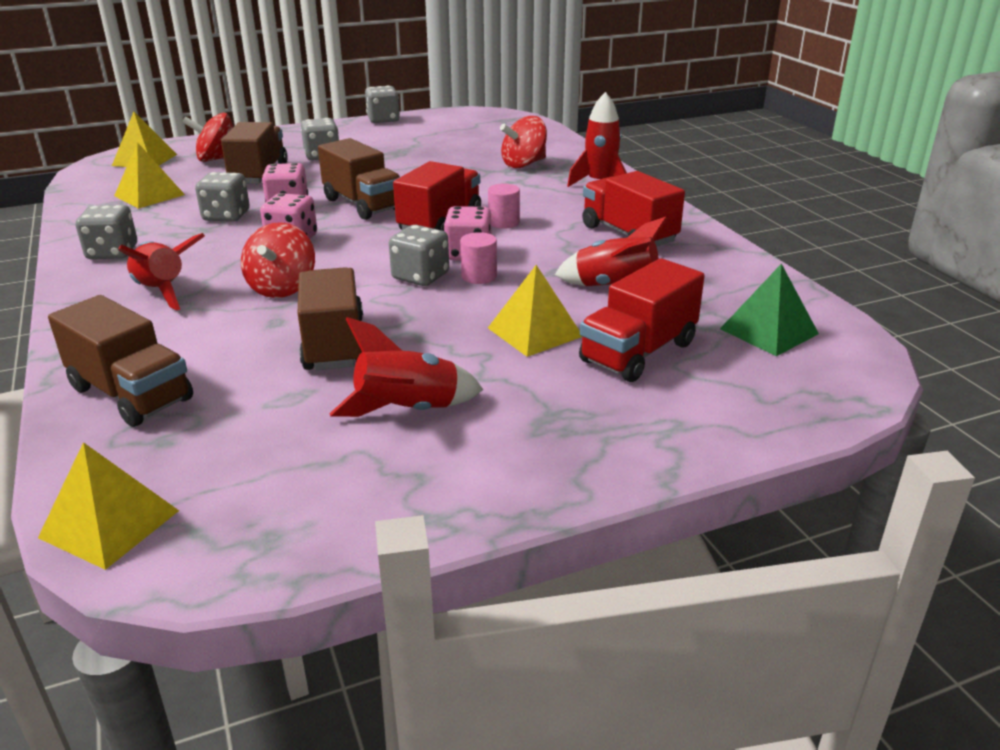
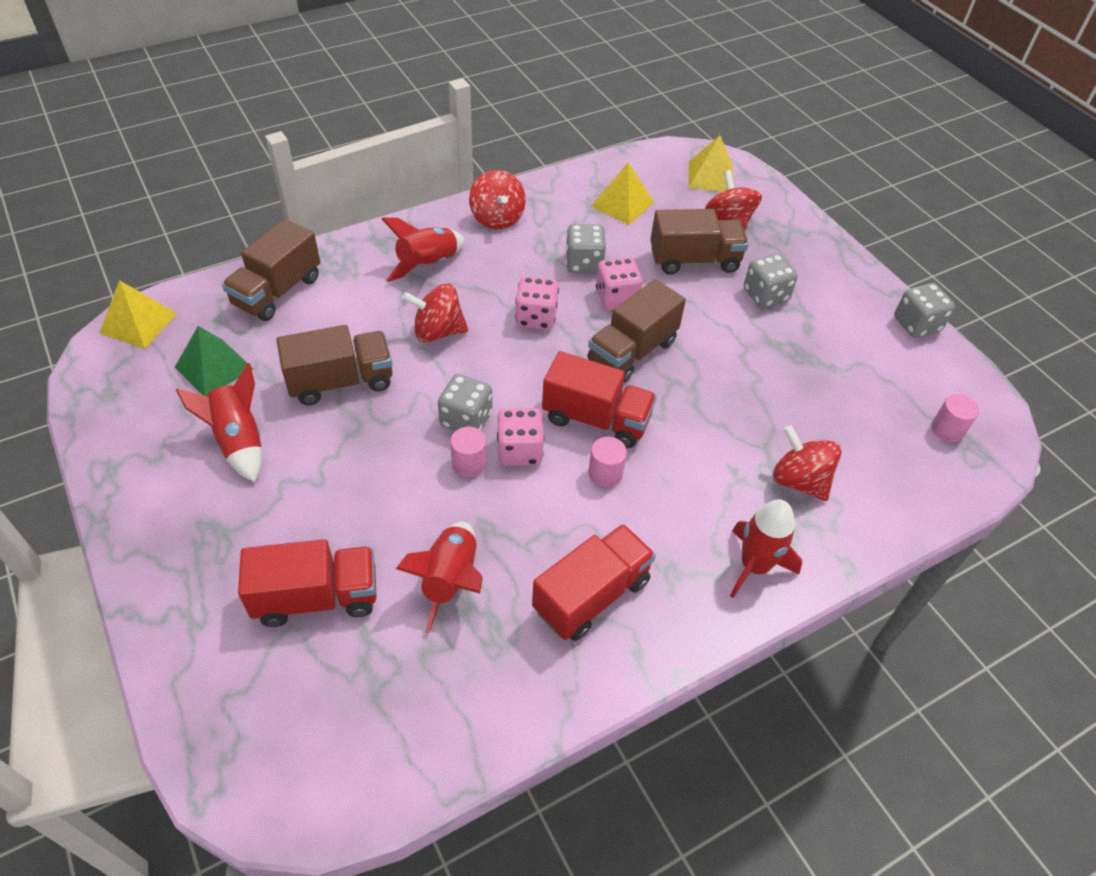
camera: 80 degrees right, 20 degrees up
grey dice [76,205,137,259] -> red spinning top [469,170,526,230]
yellow pyramid [488,265,582,357] -> none
red truck [579,258,705,382] -> red truck turned 135 degrees clockwise [238,539,377,627]
green pyramid [720,264,819,356] -> green pyramid moved to [175,326,253,396]
none -> pink cylinder [931,394,979,442]

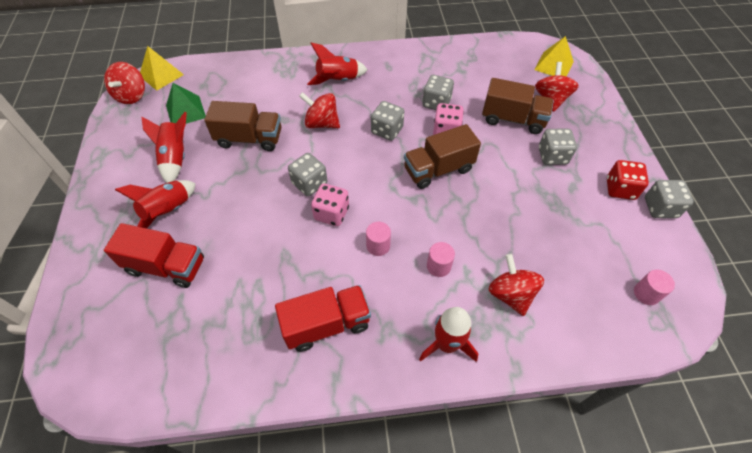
camera: 25 degrees right, 5 degrees up
brown truck [222,219,320,321] -> none
red rocket [396,522,483,633] -> red rocket moved to [115,180,196,228]
pink cylinder [450,427,487,477] -> pink cylinder moved to [427,242,455,277]
red spinning top [469,170,526,230] -> red spinning top moved to [104,62,145,104]
pink dice [515,276,559,330] -> grey dice [371,101,404,141]
red truck [542,351,657,448] -> none
yellow pyramid [591,162,654,225] -> none
none -> red dice [607,160,649,200]

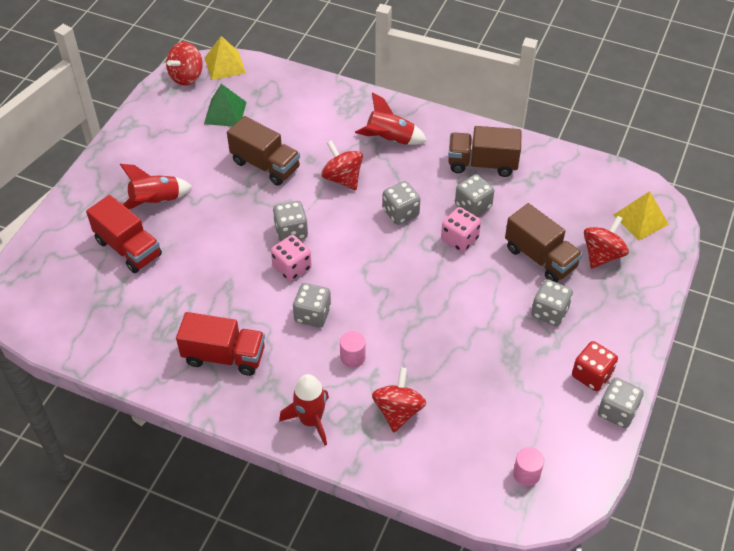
camera: 30 degrees right, 5 degrees down
red rocket [141,112,187,183] -> none
pink cylinder [366,222,391,256] -> grey dice [293,283,331,328]
brown truck [404,124,481,189] -> brown truck moved to [448,126,522,177]

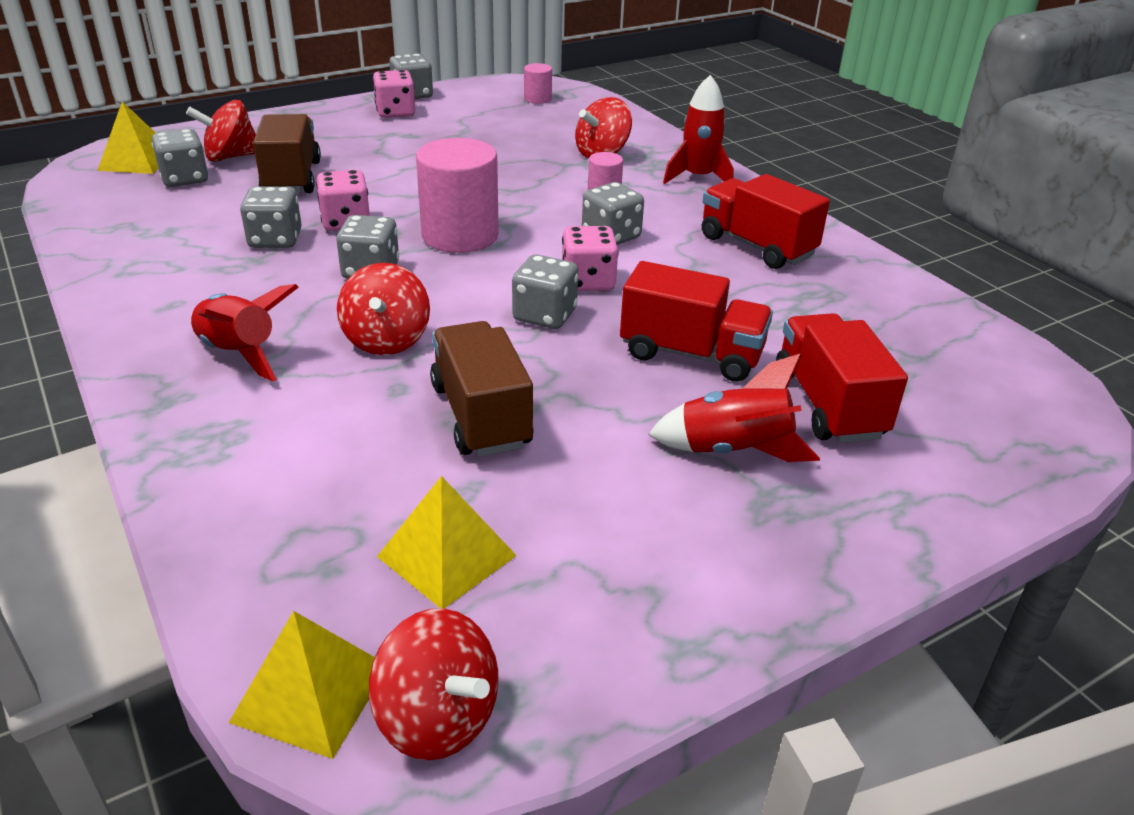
camera: 145 degrees left, 15 degrees down
red spinning top [166,42,203,86] -> red spinning top turned 60 degrees clockwise [369,608,498,760]
green pyramid [204,84,247,127] -> yellow pyramid [377,476,517,608]
brown truck [448,126,522,177] -> none
grey dice [531,279,573,326] -> grey dice moved to [152,129,208,187]
red dice [572,341,618,391] -> pink dice [373,70,415,118]
none -> pink cylinder [416,138,499,253]
none -> red truck [620,261,773,382]

